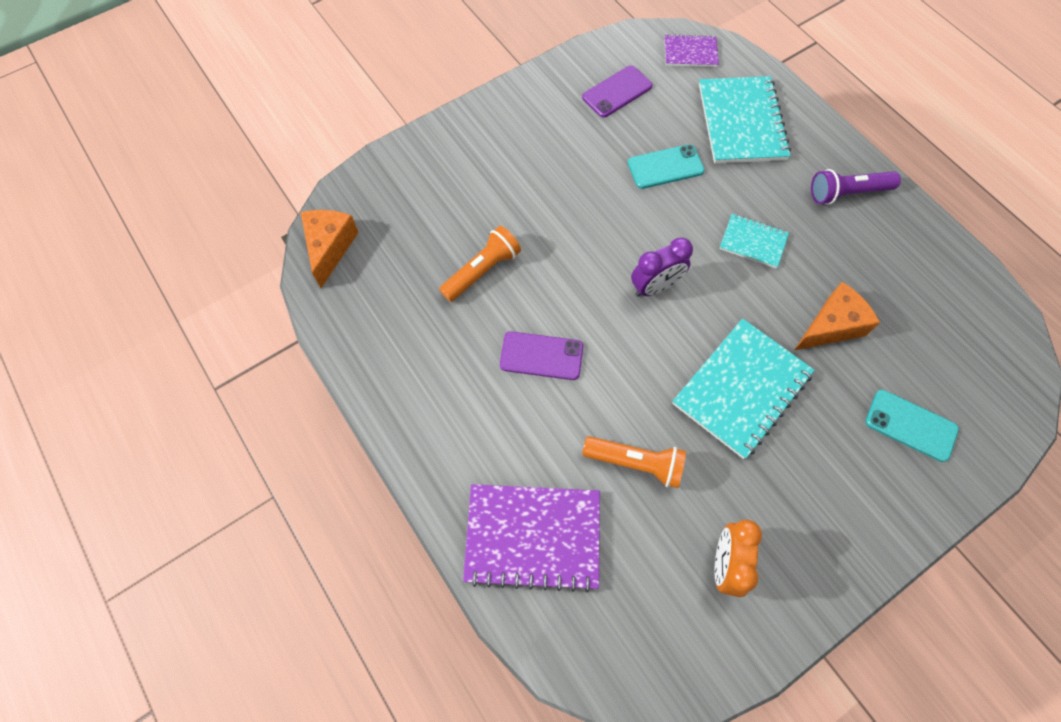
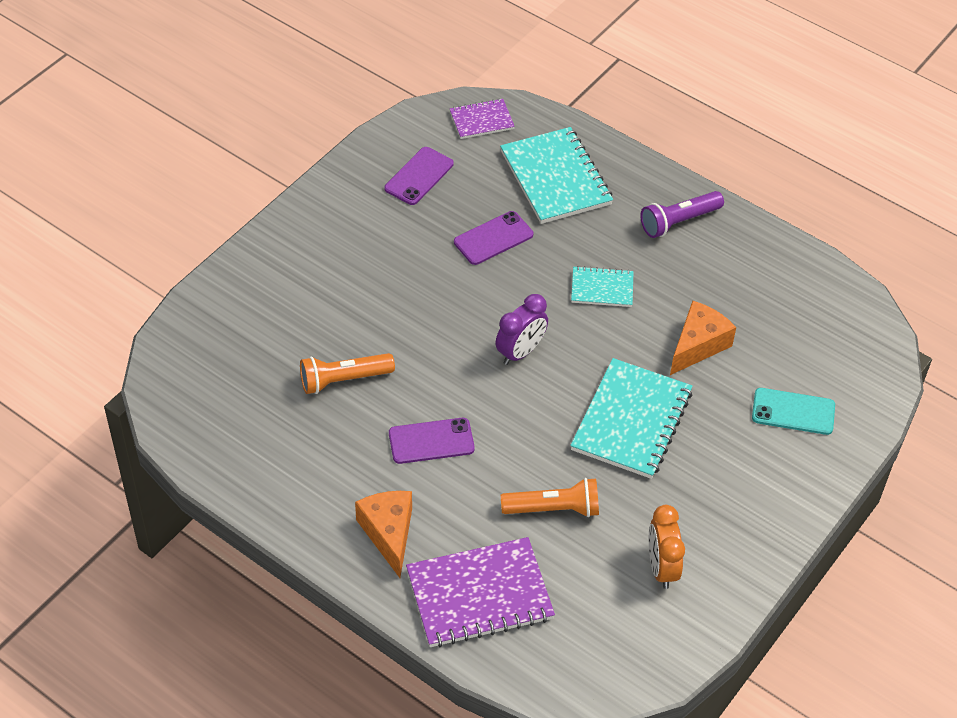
camera: 20 degrees left, 15 degrees down
orange cheese [301,210,359,288] -> orange cheese moved to [355,491,412,578]
orange flashlight [439,226,521,302] -> orange flashlight turned 135 degrees counterclockwise [300,353,395,394]
turquoise phone [628,144,705,189] -> purple phone [454,211,533,265]

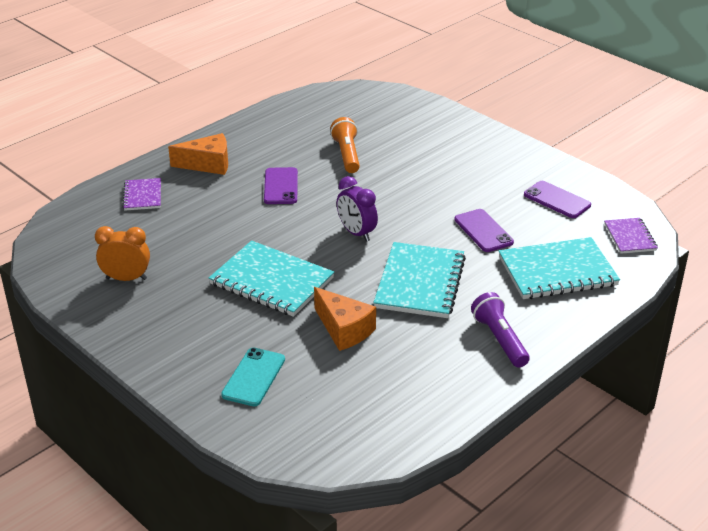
camera: 100 degrees right, 15 degrees down
purple notebook [406,537,555,648] -> purple notebook [122,178,161,211], size x0.54
orange flashlight [501,478,599,517] -> none
turquoise notebook [571,266,634,307] -> turquoise notebook [373,242,466,318], size x1.85

